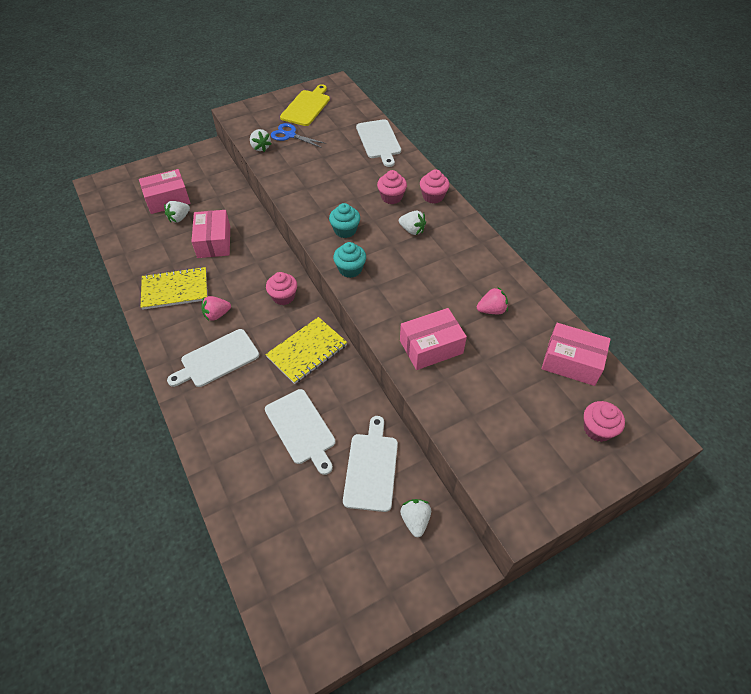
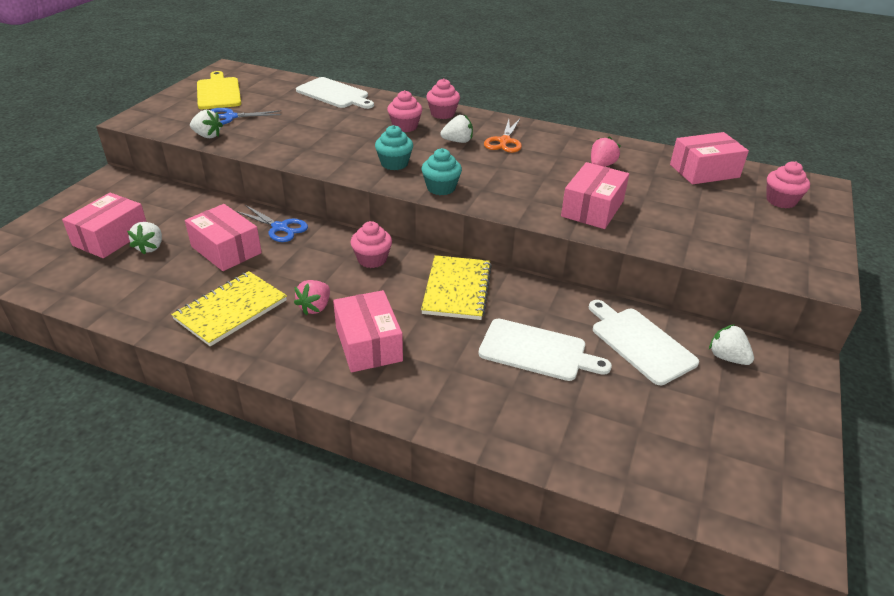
camera: 40 degrees left, 15 degrees down
white cutting board [167,329,259,387] -> pink box [333,290,403,372]
none -> blue scissors [236,205,308,242]
none -> orange scissors [484,119,522,153]

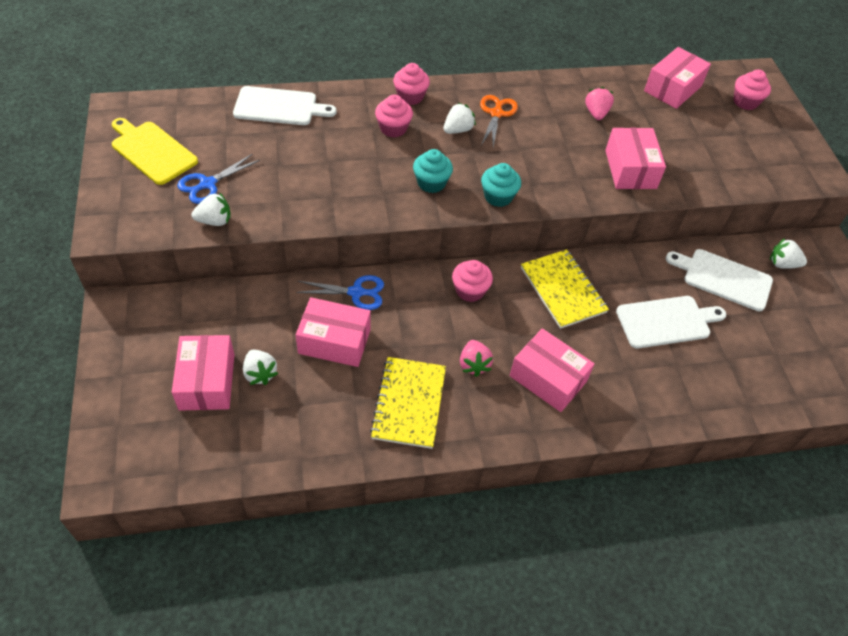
camera: 35 degrees left, 15 degrees up
orange scissors [484,119,522,153] -> orange scissors turned 150 degrees counterclockwise [480,95,518,147]

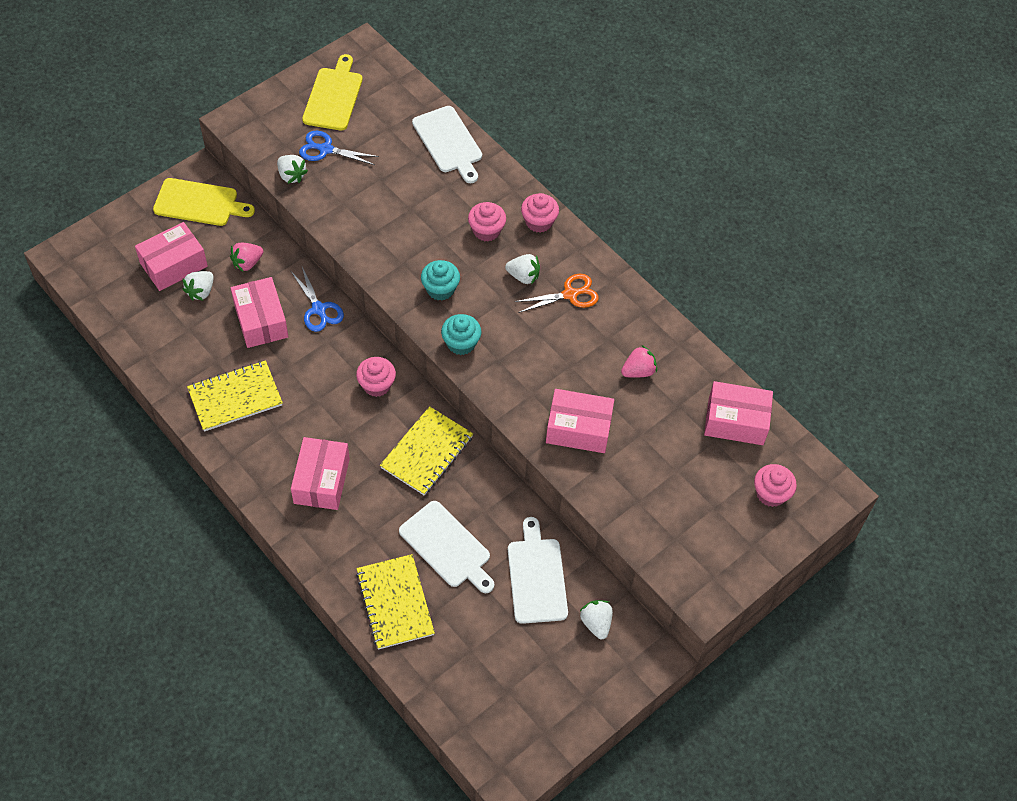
camera: 60 degrees right, 5 degrees up
pink strawberry [460,340,493,377] -> pink strawberry moved to [230,243,263,272]
pink box [605,128,666,189] -> pink box turned 45 degrees clockwise [546,389,614,453]
none -> yellow cutting board [153,178,255,226]
none -> yellow notebook [356,554,435,650]

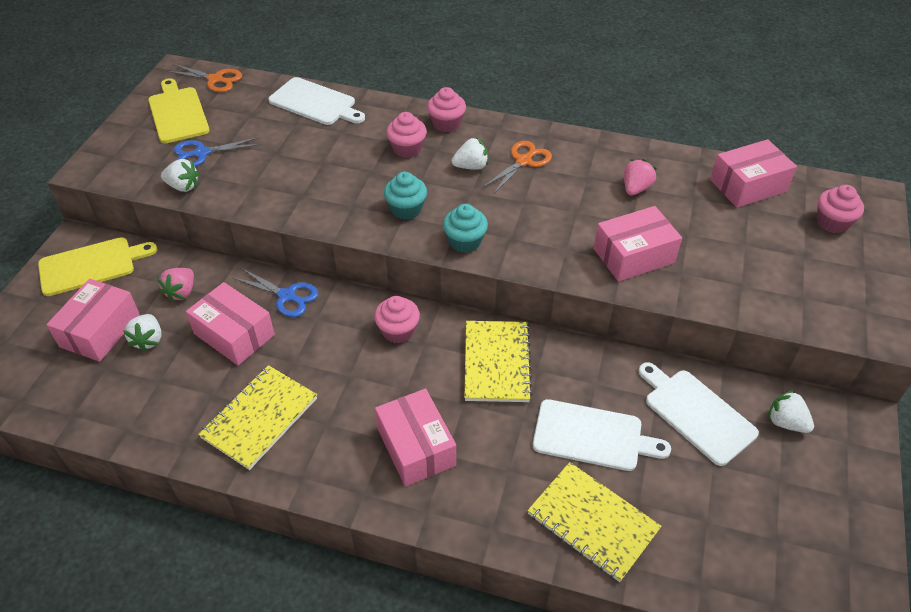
camera: 30 degrees left, 10 degrees down
none -> orange scissors [166,64,242,92]

